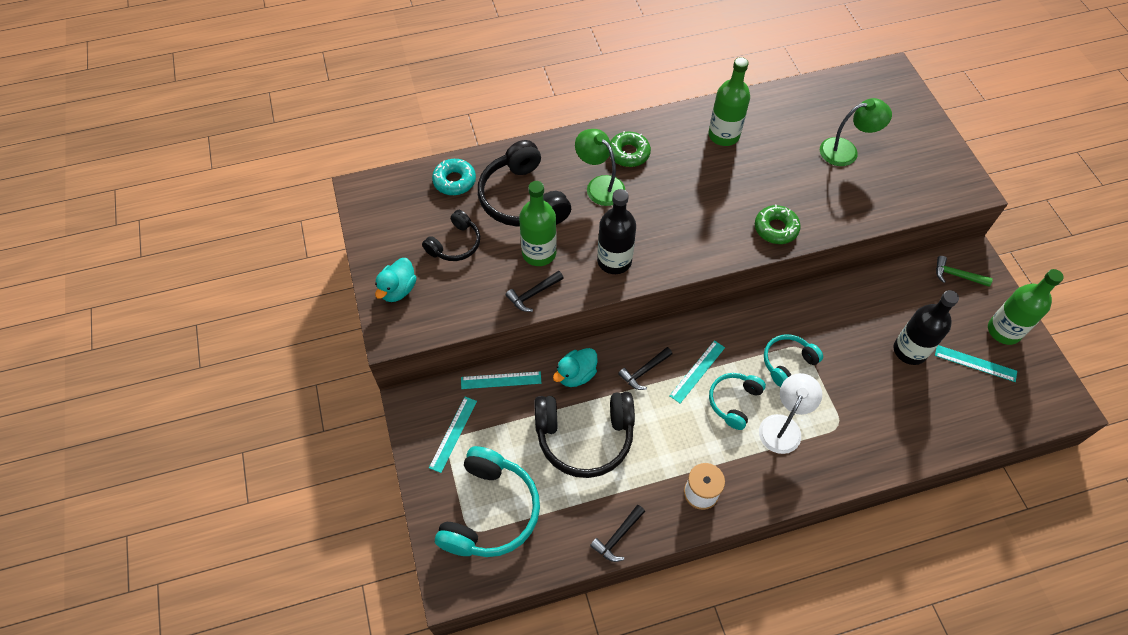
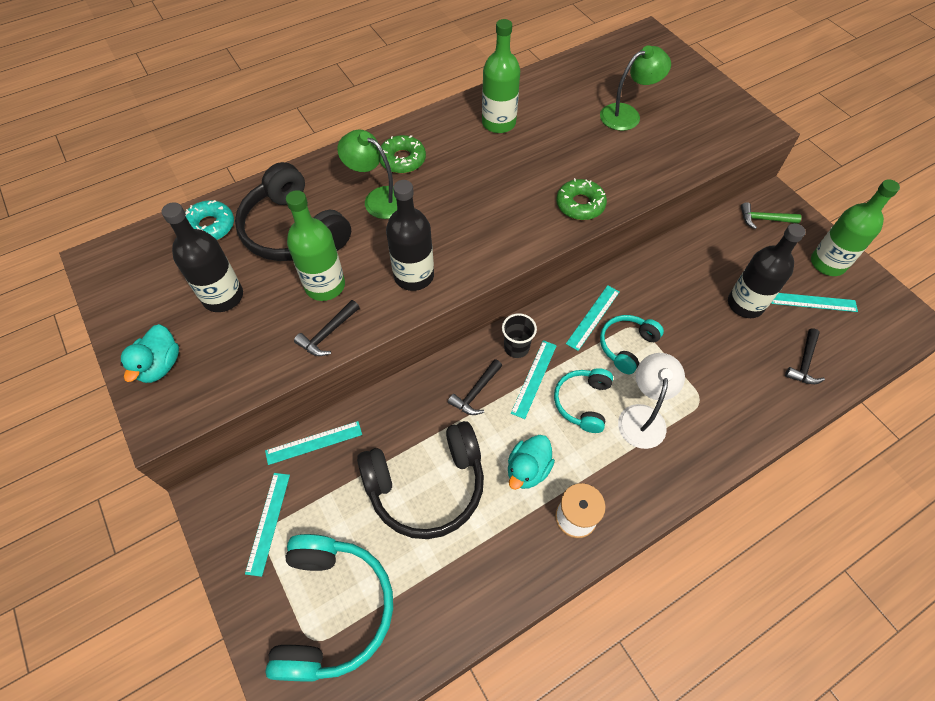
camera: 15 degrees left, 0 degrees up
black headphones [422,210,480,261] -> black bottle [162,202,243,312]
turquoise duck [553,348,597,387] -> turquoise duck moved to [508,435,555,490]
black hammer [590,505,645,562] -> black hammer moved to [785,329,825,384]
none -> black cup [502,313,537,358]
none -> turquoise ruler [566,285,620,351]

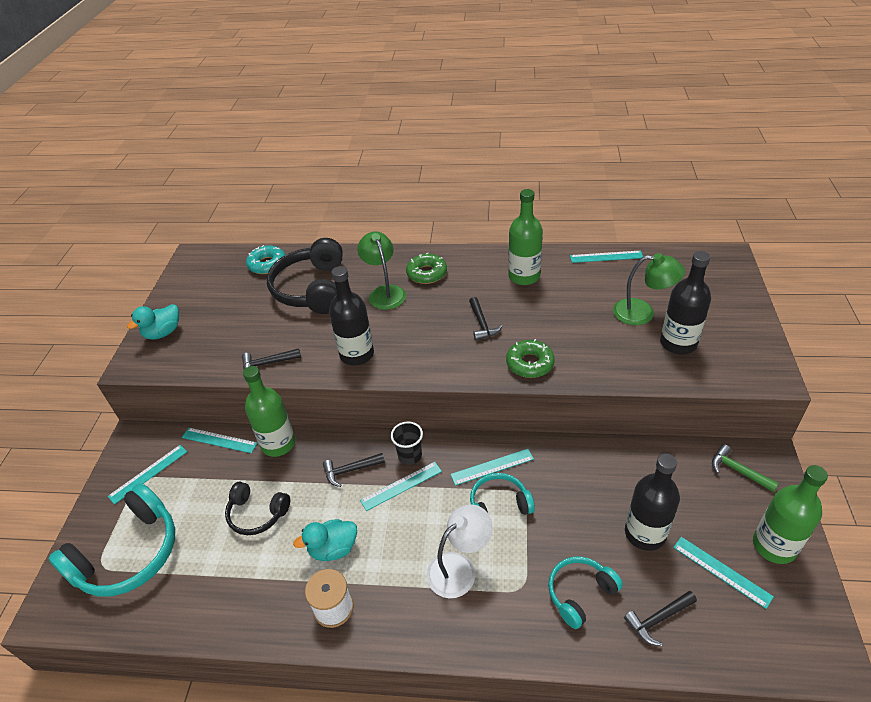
camera: 40 degrees right, 15 degrees down
black bottle [162,202,243,312] -> black bottle moved to [660,251,711,354]
green bottle [286,190,345,301] -> green bottle moved to [243,366,295,457]
black headphones [357,421,484,539] -> black headphones [225,482,290,535], size x0.57
turquoise headphones [554,368,613,433] -> turquoise headphones moved to [548,556,623,629]
none -> black hammer [469,297,503,340]
none -> turquoise ruler [570,251,643,263]

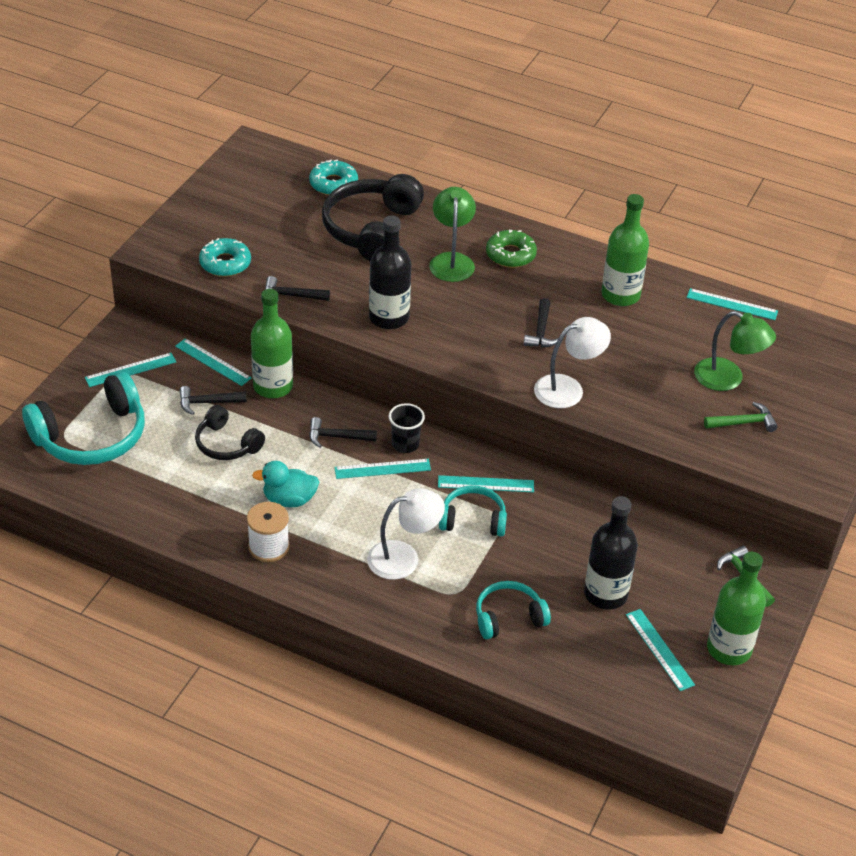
camera: 15 degrees right, 0 degrees up
turquoise duck [127,304,179,340] -> none
green donut [506,339,555,378] -> white lamp [534,317,611,408]
black hammer [624,591,697,646] -> black hammer moved to [179,386,247,415]
black bottle [660,251,711,354] -> green hammer [704,402,778,432]
none -> turquoise donut [199,238,251,277]

